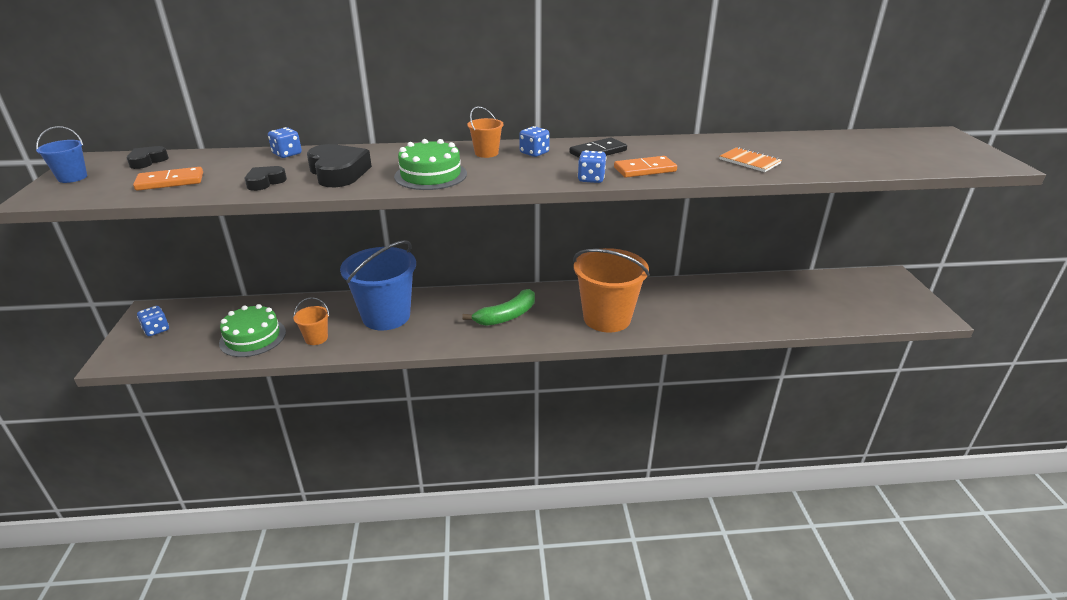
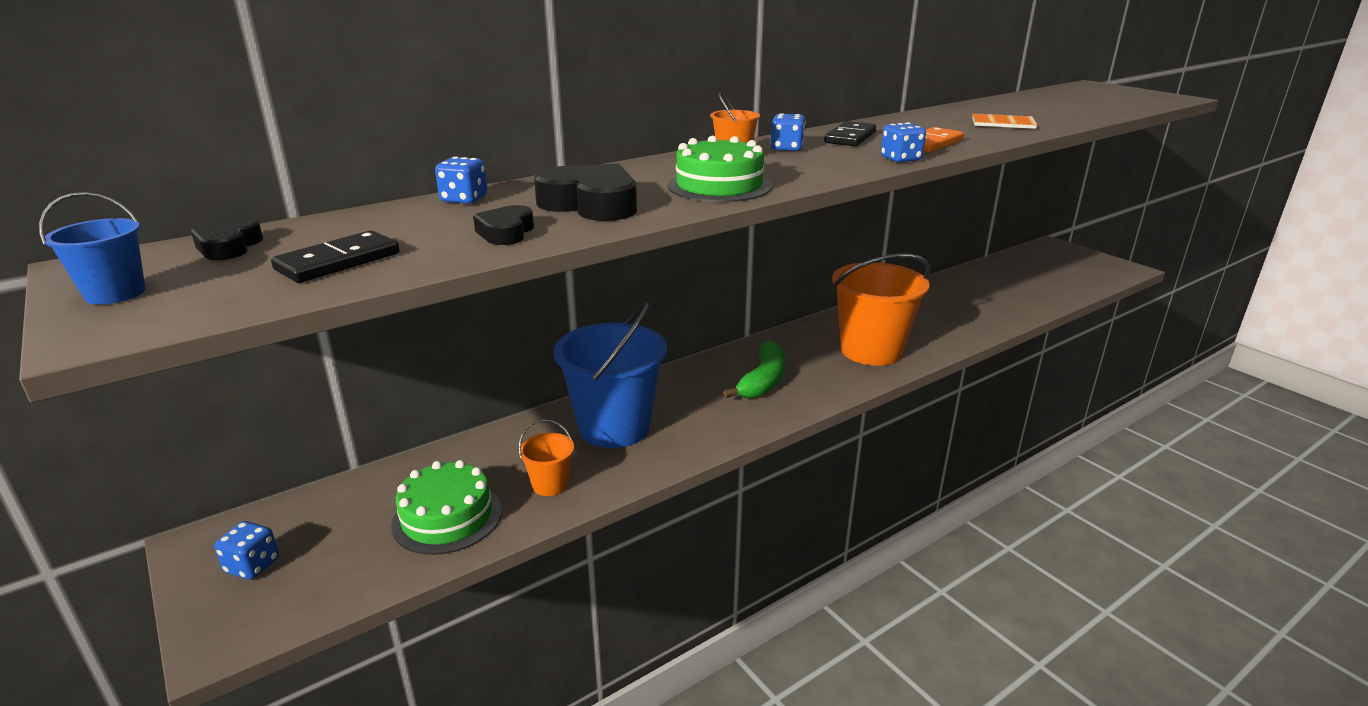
camera: 30 degrees left, 5 degrees down
orange domino [133,167,203,191] -> black domino [271,230,399,283]

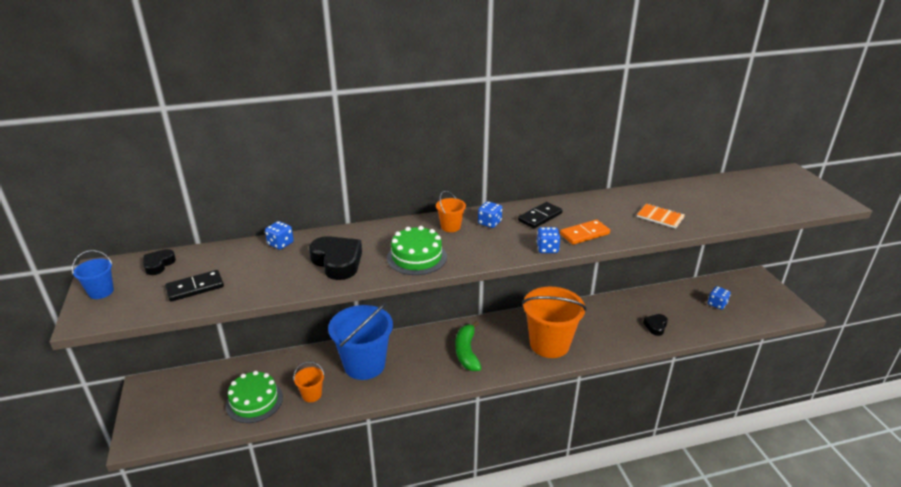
camera: 20 degrees right, 5 degrees up
blue dice [214,521,279,580] -> blue dice moved to [708,286,731,310]
black heart [473,205,534,245] -> black heart moved to [643,314,668,336]
green banana [723,340,785,398] -> green banana turned 135 degrees clockwise [456,321,481,371]

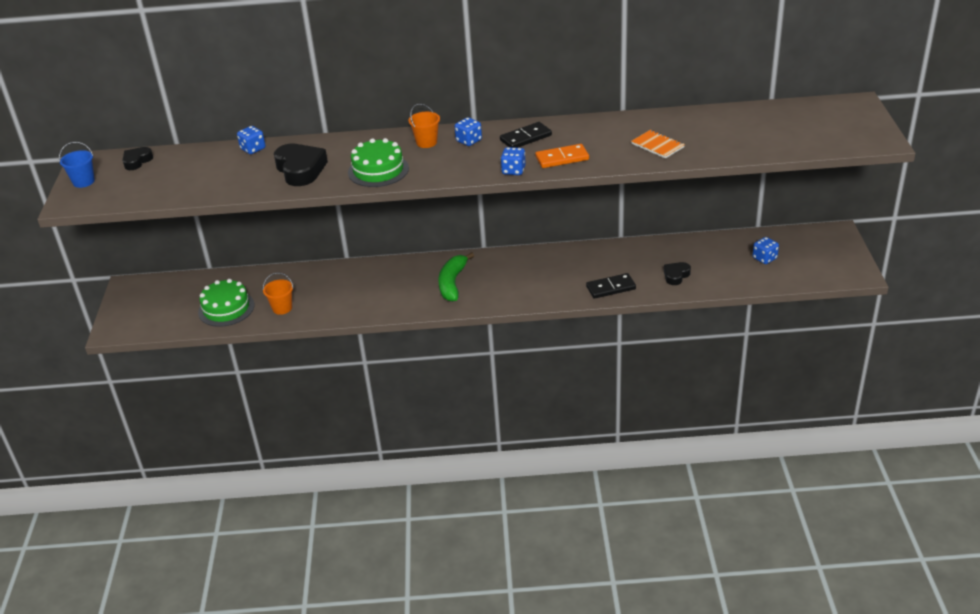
camera: 15 degrees right, 5 degrees up
black domino [165,270,224,302] -> black domino moved to [586,273,636,299]
blue bucket [328,303,393,380] -> none
orange bucket [522,287,587,358] -> none

